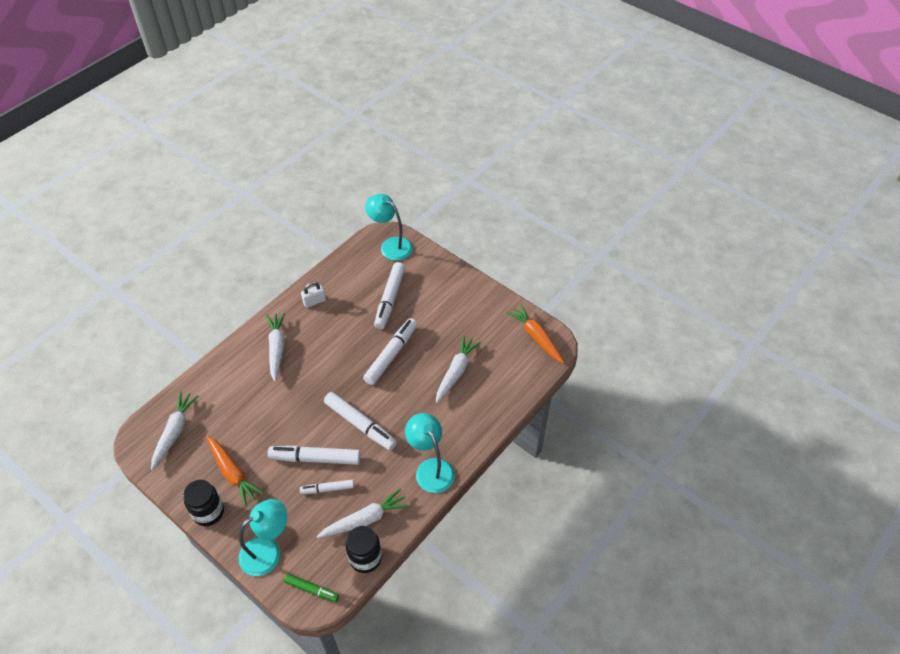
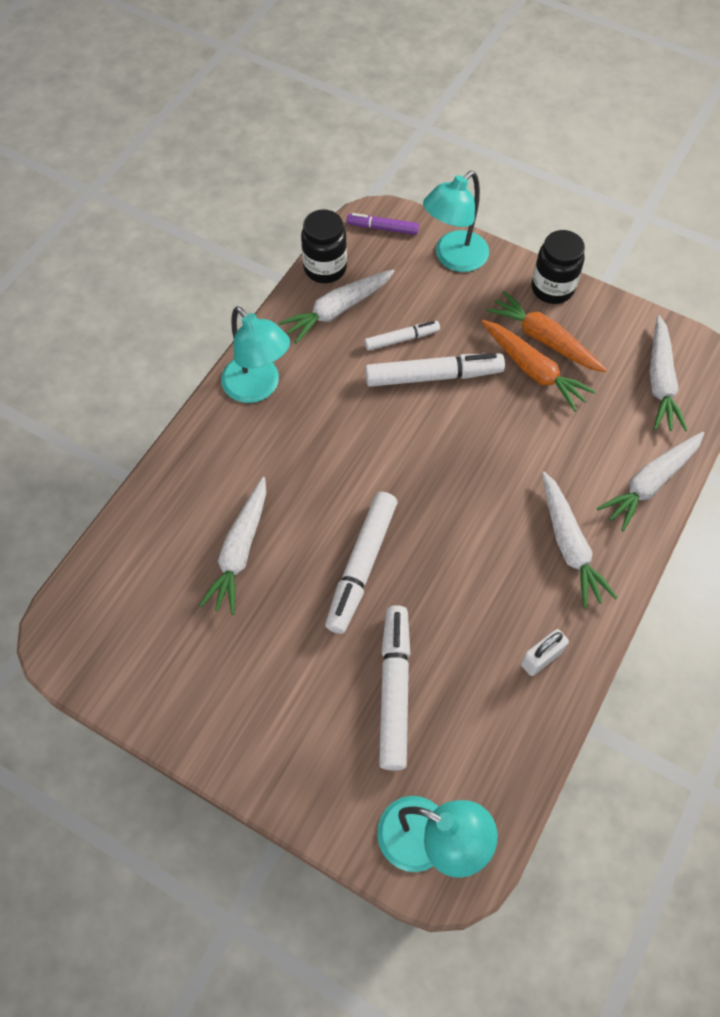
camera: 170 degrees right, 10 degrees up
green marker [284,574,339,602] -> purple marker [347,213,419,235]
white marker [324,392,397,450] -> none
orange carrot [506,304,565,364] -> orange carrot moved to [481,320,596,412]
none -> white carrot [597,432,704,531]

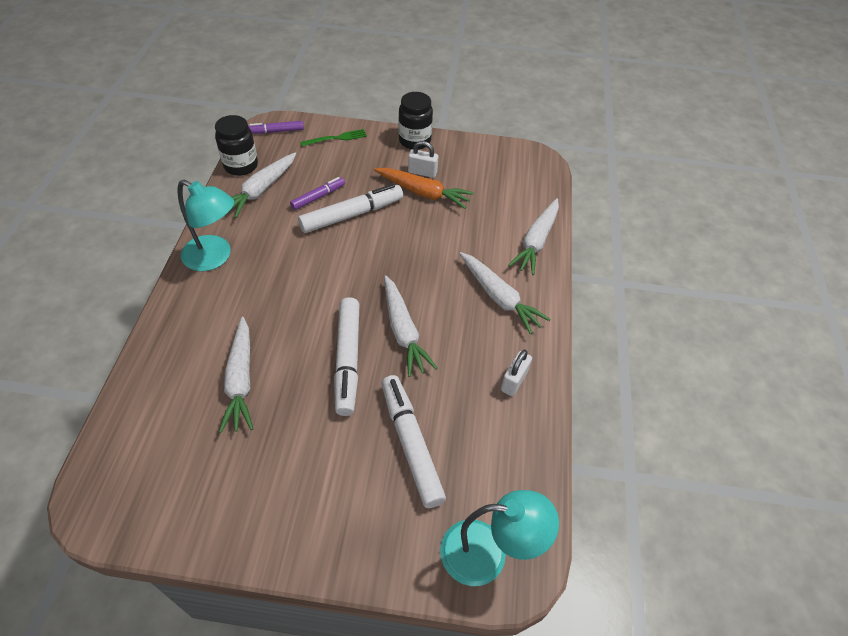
camera: 25 degrees left, 10 degrees down
white marker [364,321,440,351] -> purple marker [290,177,345,210]
turquoise lamp [423,171,489,272] -> green fork [300,129,367,146]
orange carrot [486,291,607,372] -> white padlock [408,141,438,178]
white carrot [650,315,688,432] -> white carrot moved to [384,275,438,377]

